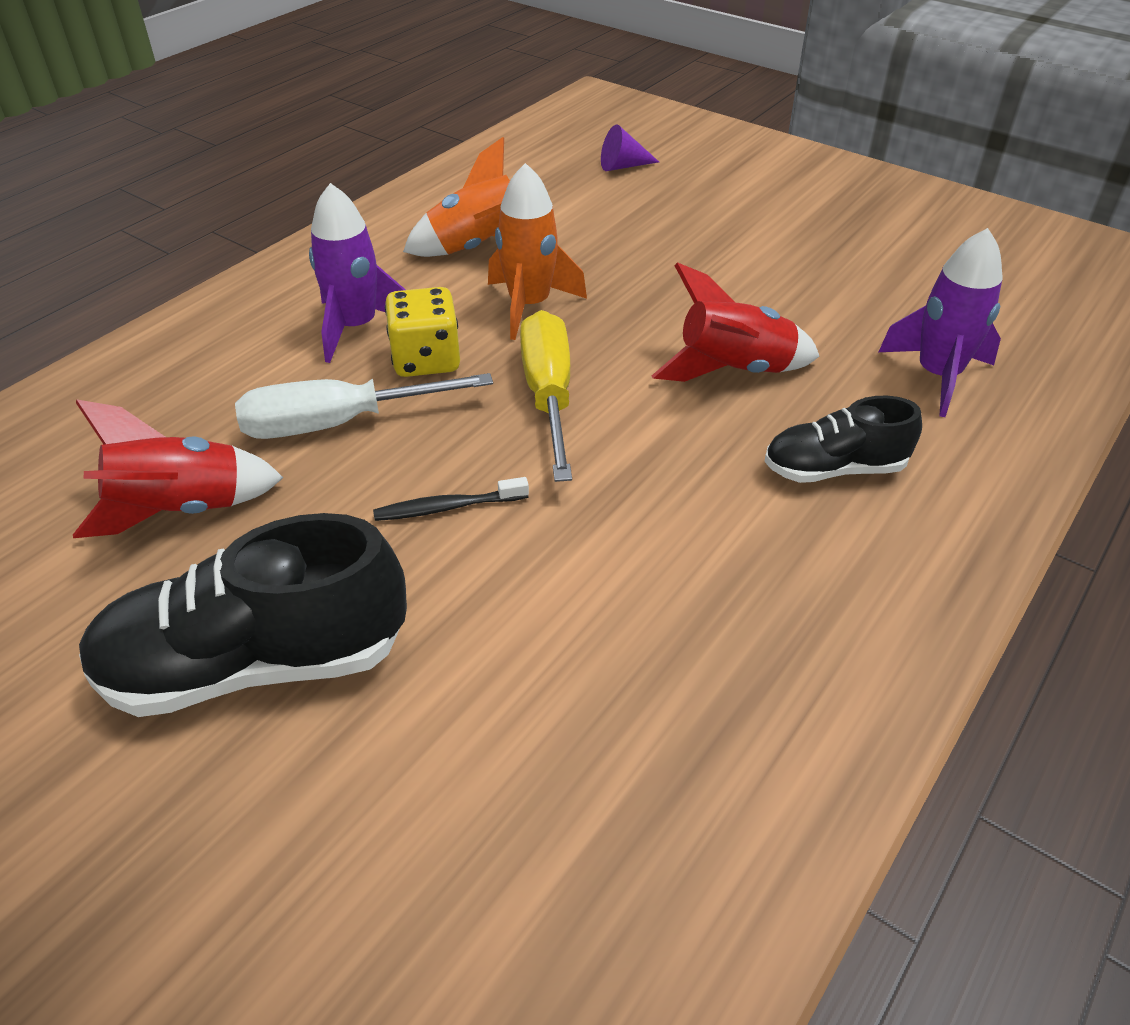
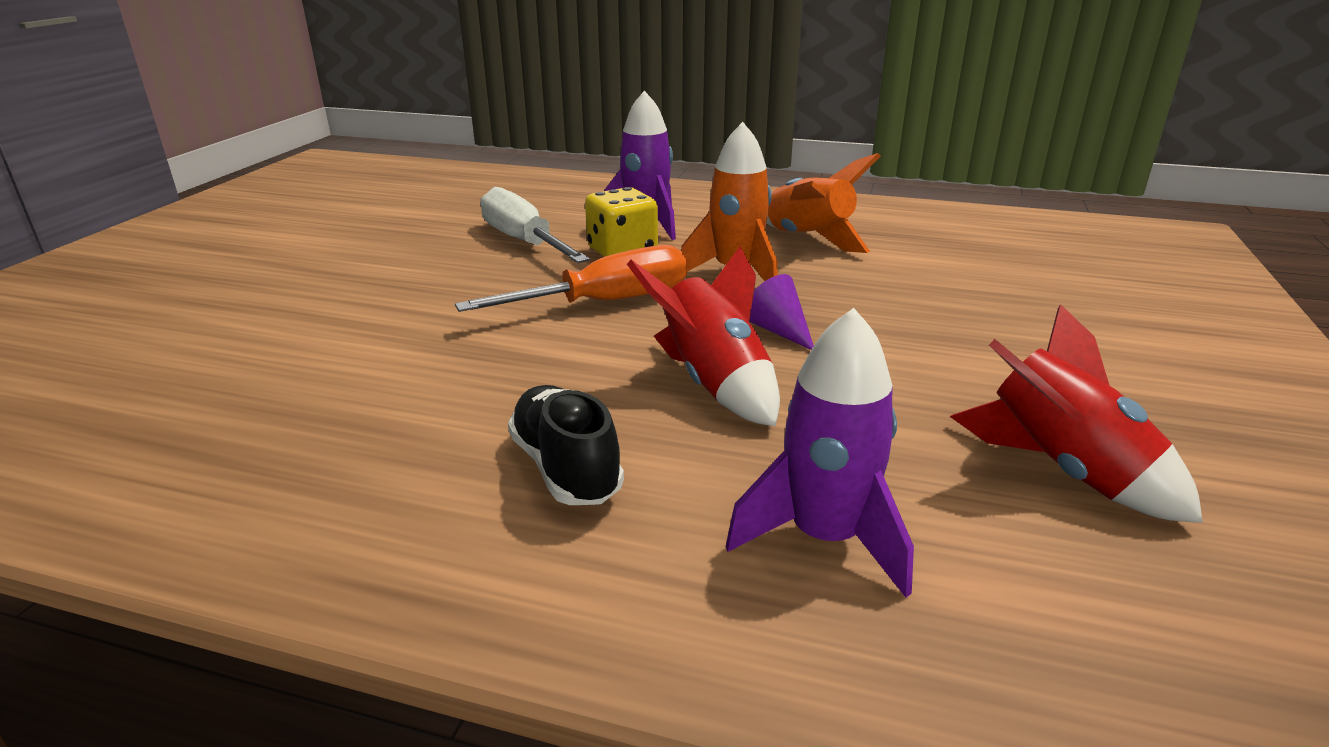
camera: 70 degrees right, 15 degrees down
red rocket [73,399,283,538] -> red rocket moved to [950,304,1203,523]
black shoe [79,513,407,717] -> none
black toothbrush [373,477,529,521] -> none
yellow screwdriver [520,310,572,482] -> orange screwdriver [455,245,687,312]
purple cone [601,124,659,171] -> purple cone moved to [749,274,814,350]

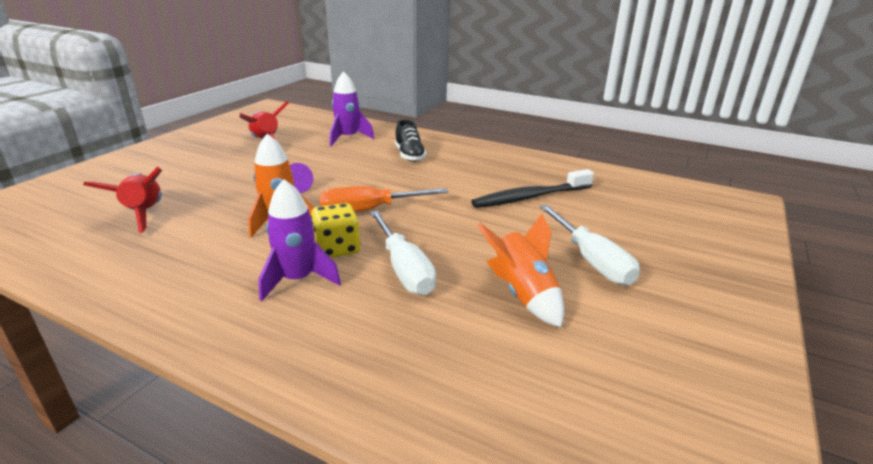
camera: 170 degrees left, 0 degrees up
red rocket [627,247,780,426] -> red rocket moved to [83,167,162,233]
orange rocket [766,153,881,253] -> orange rocket moved to [477,214,564,328]
none -> black toothbrush [471,169,594,208]
none -> white screwdriver [540,205,640,286]

